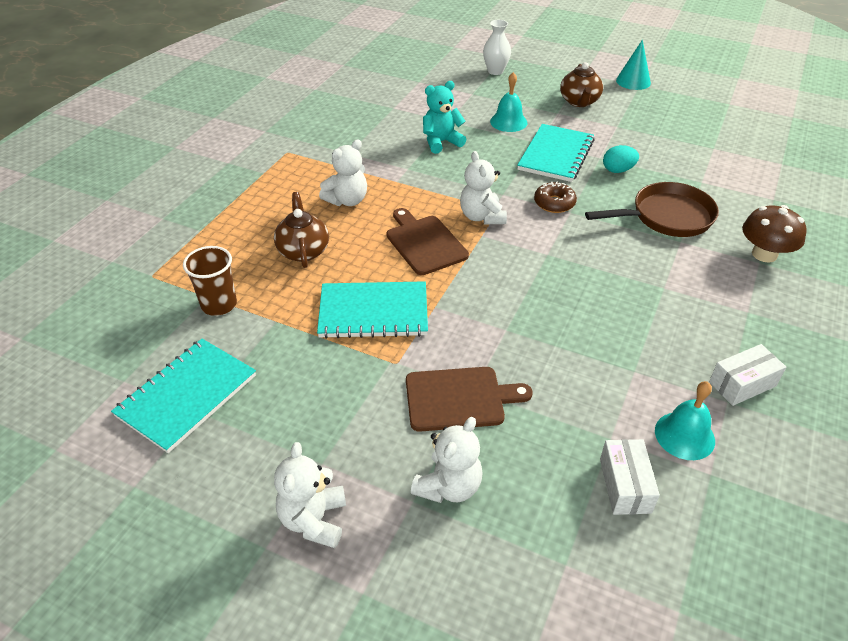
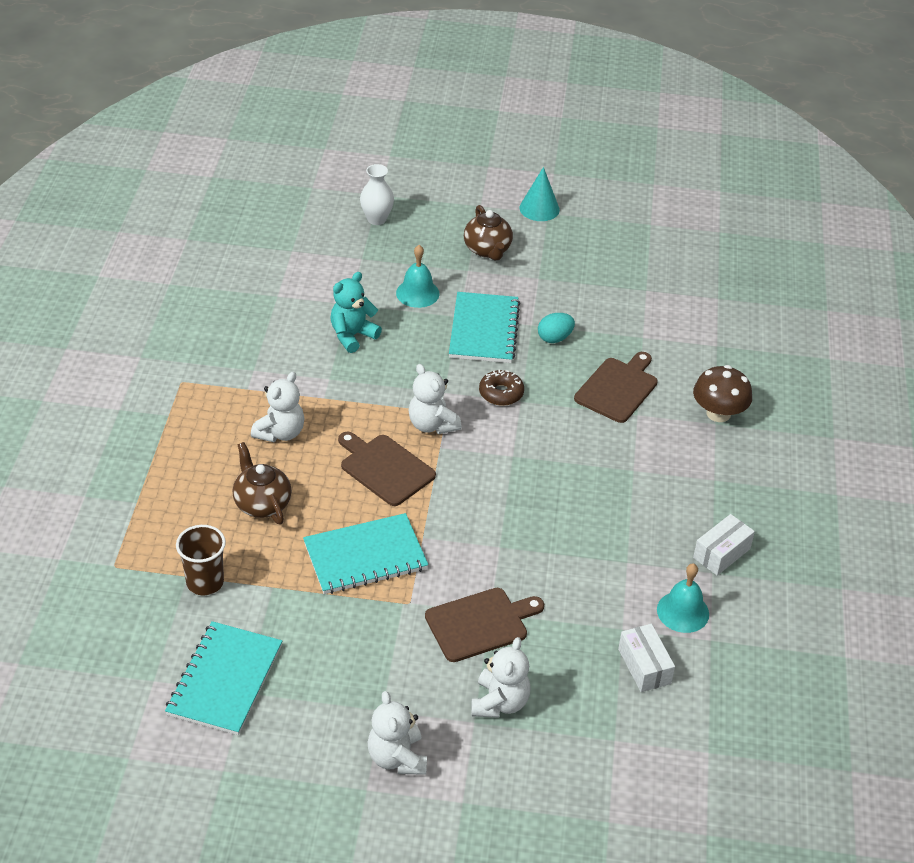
camera: 20 degrees left, 0 degrees up
brown pan [585,182,719,237] -> brown cutting board [574,352,658,423]

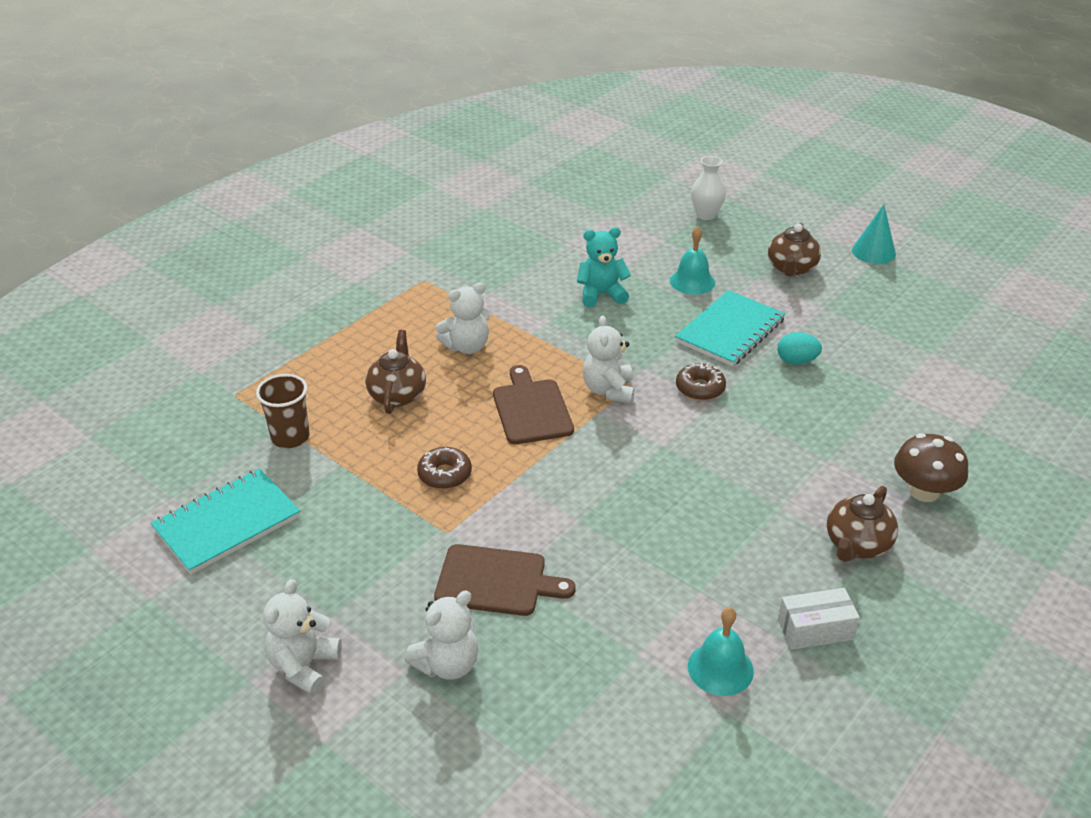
camera: 35 degrees right, 5 degrees down
turquoise notebook [303,513,428,594] -> brown donut [417,447,472,489]
brown cutting board [574,352,658,423] -> none
white box [618,624,675,692] -> none
none -> brown teapot [827,486,898,562]

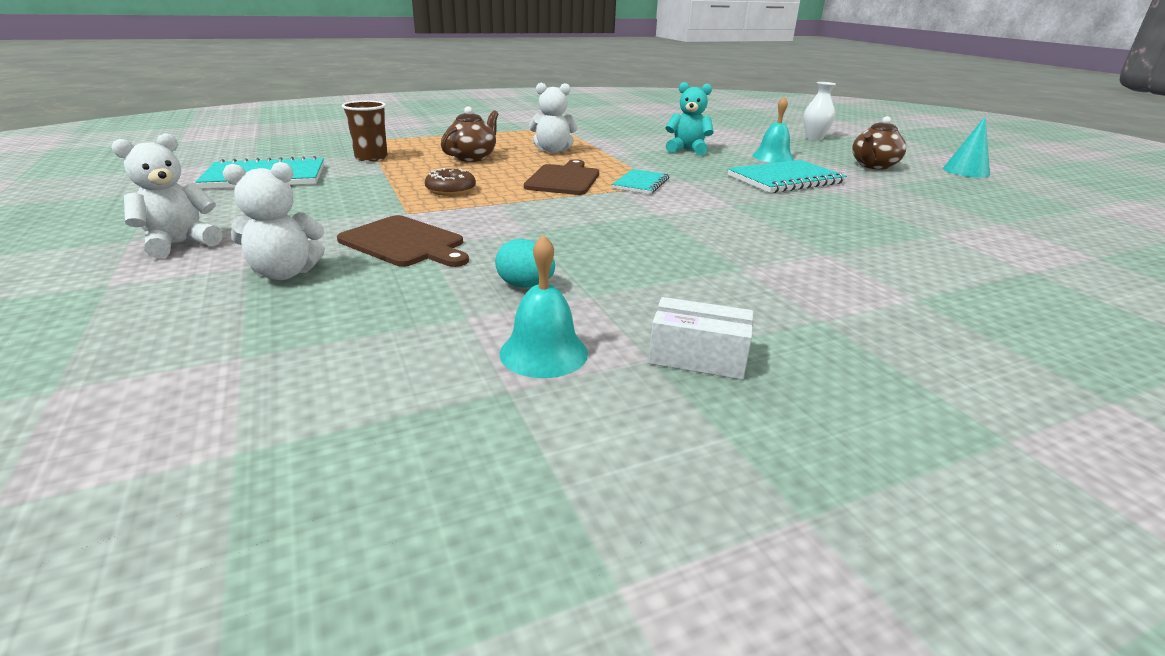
camera: 25 degrees right, 10 degrees down
white teddy bear [583,315,635,403] -> turquoise notebook [612,169,669,194]
brown donut [676,363,726,401] -> none
turquoise egg [777,332,822,365] -> turquoise egg moved to [495,239,555,288]
brown teapot [827,486,898,562] -> none
brown mushroom [894,433,968,502] -> none

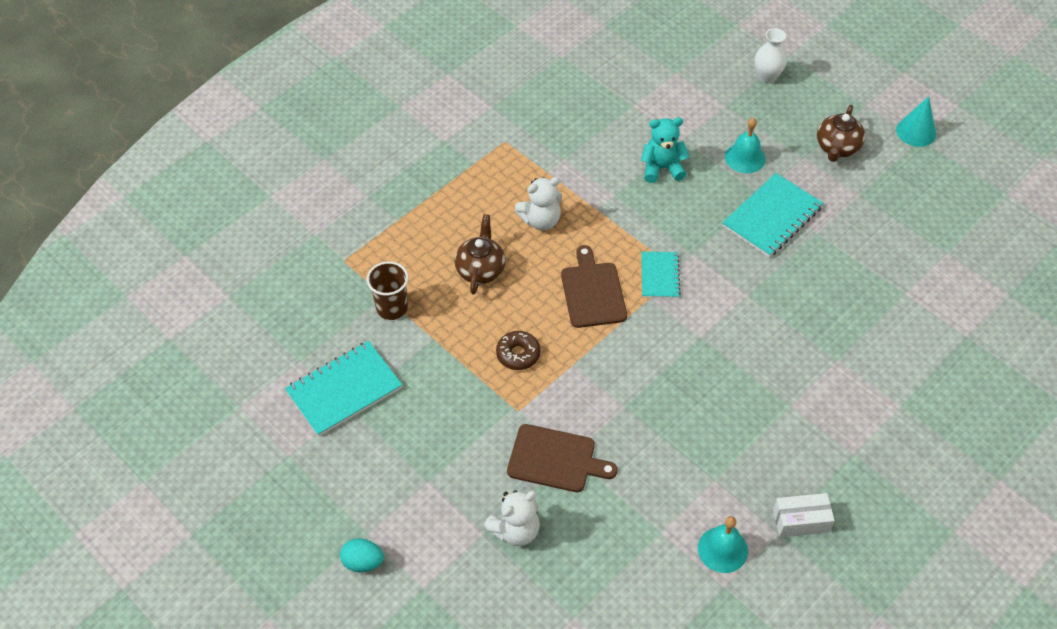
camera: 20 degrees left, 25 degrees up
white teddy bear [111,133,222,259] -> none
turquoise egg [495,239,555,288] -> turquoise egg moved to [340,538,384,572]

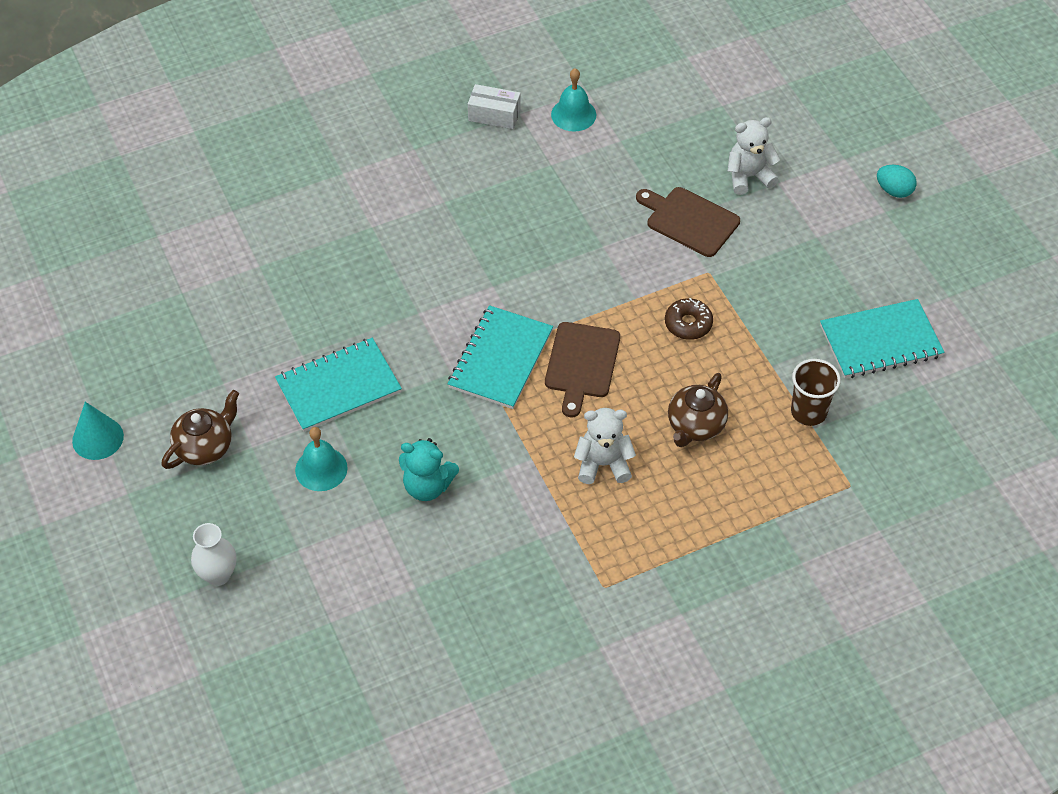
camera: 160 degrees left, 0 degrees up
turquoise notebook [641,251,681,298] -> turquoise notebook [448,305,553,409], size x1.67

